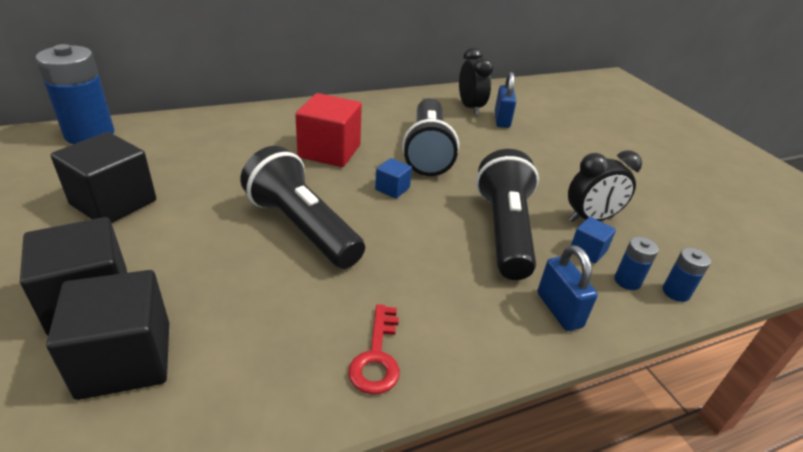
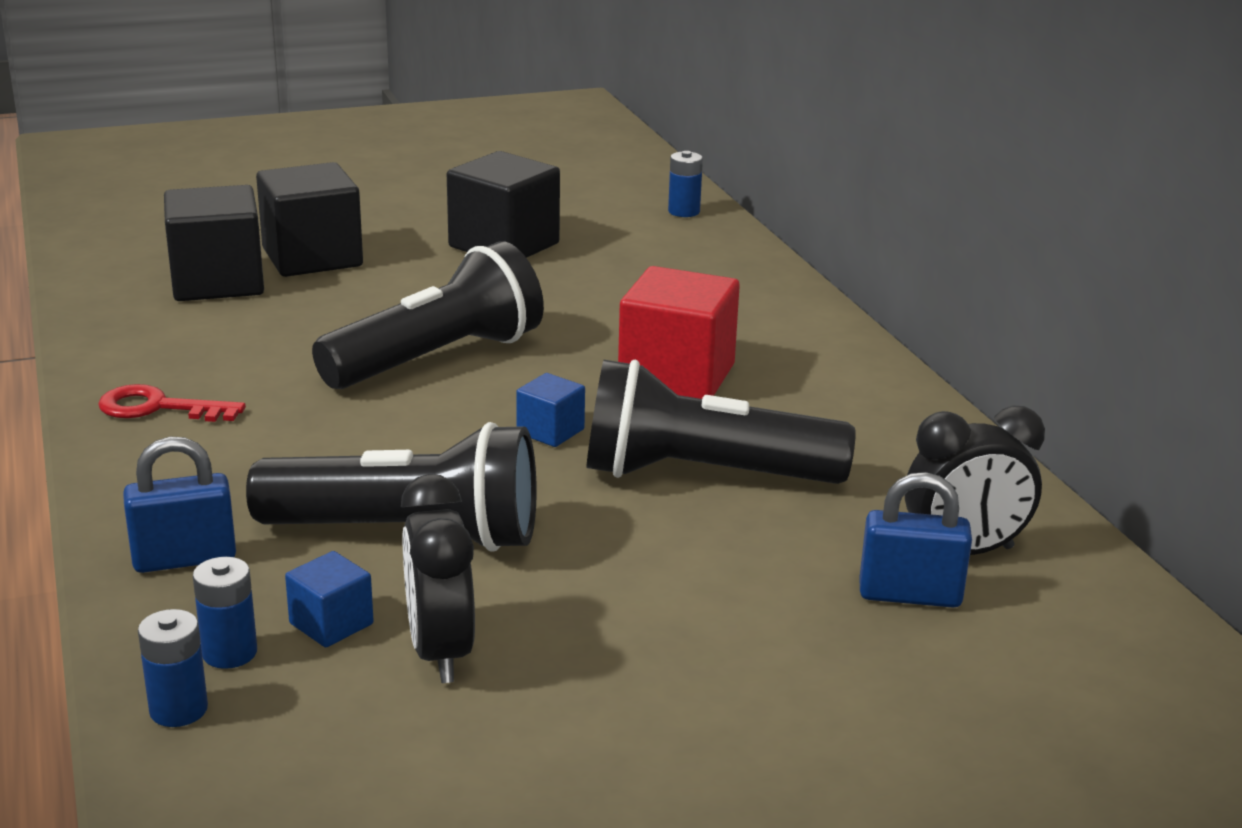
camera: 95 degrees right, 10 degrees down
blue battery [35,44,114,144] -> blue battery [668,151,703,217], size x0.46

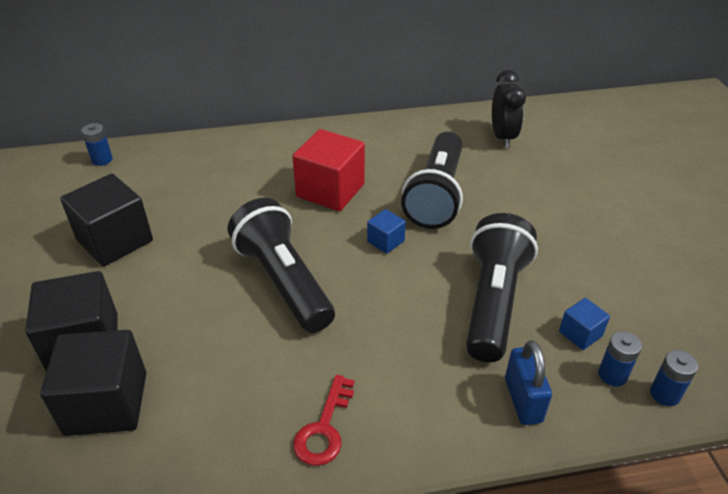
camera: 80 degrees left, 15 degrees up
black clock [401,474,475,683] -> none
blue padlock [860,472,972,608] -> none

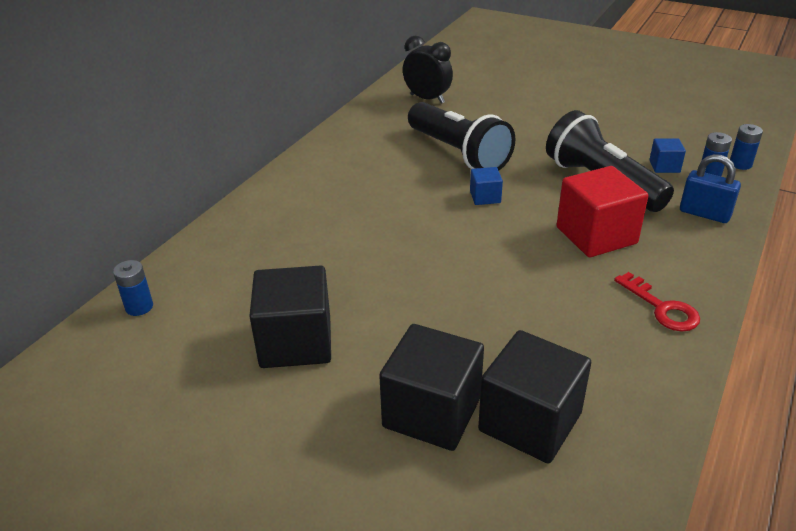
camera: 50 degrees left, 5 degrees down
black flashlight [228,198,335,333] -> none
red cube [292,129,365,211] -> red cube moved to [557,166,648,257]

